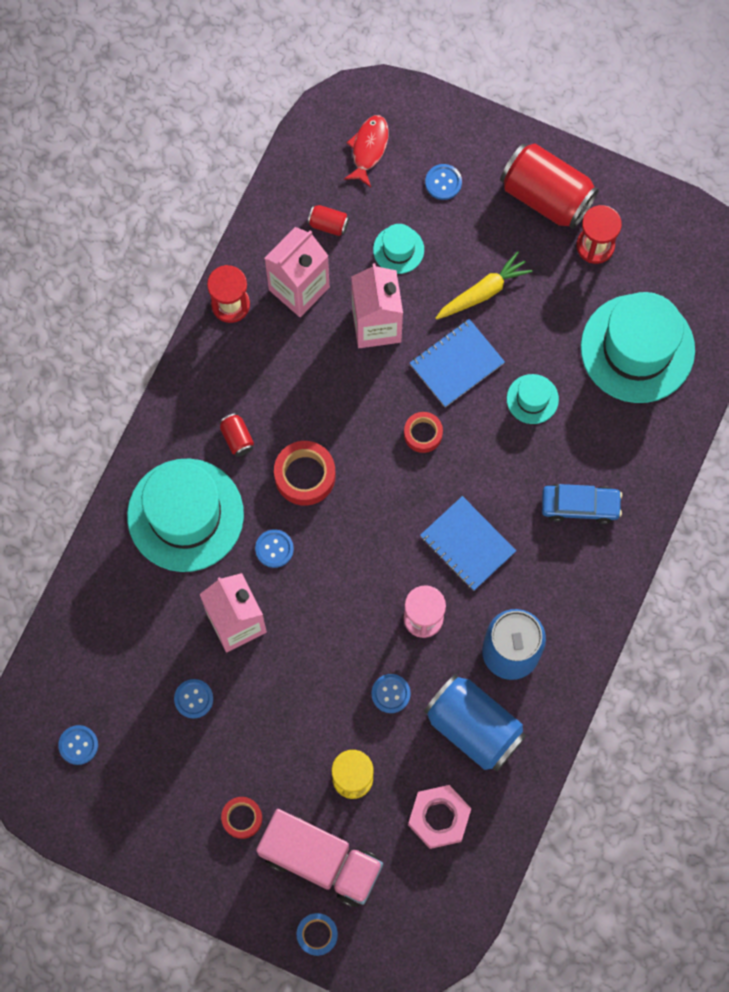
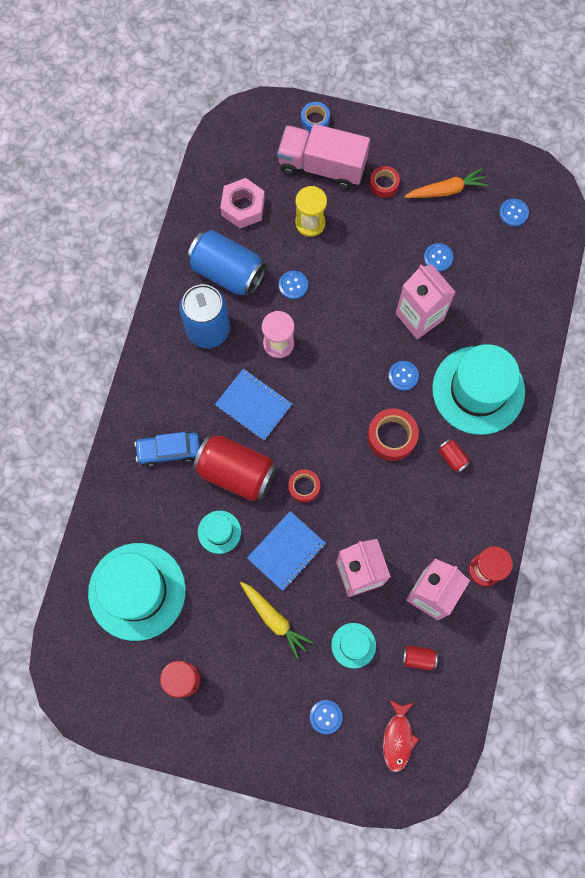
camera: 170 degrees right, 0 degrees up
yellow carrot [435,251,533,320] -> yellow carrot turned 90 degrees counterclockwise [240,582,314,659]
red can [500,143,599,229] -> red can moved to [193,434,277,501]
none -> orange carrot [404,168,488,198]

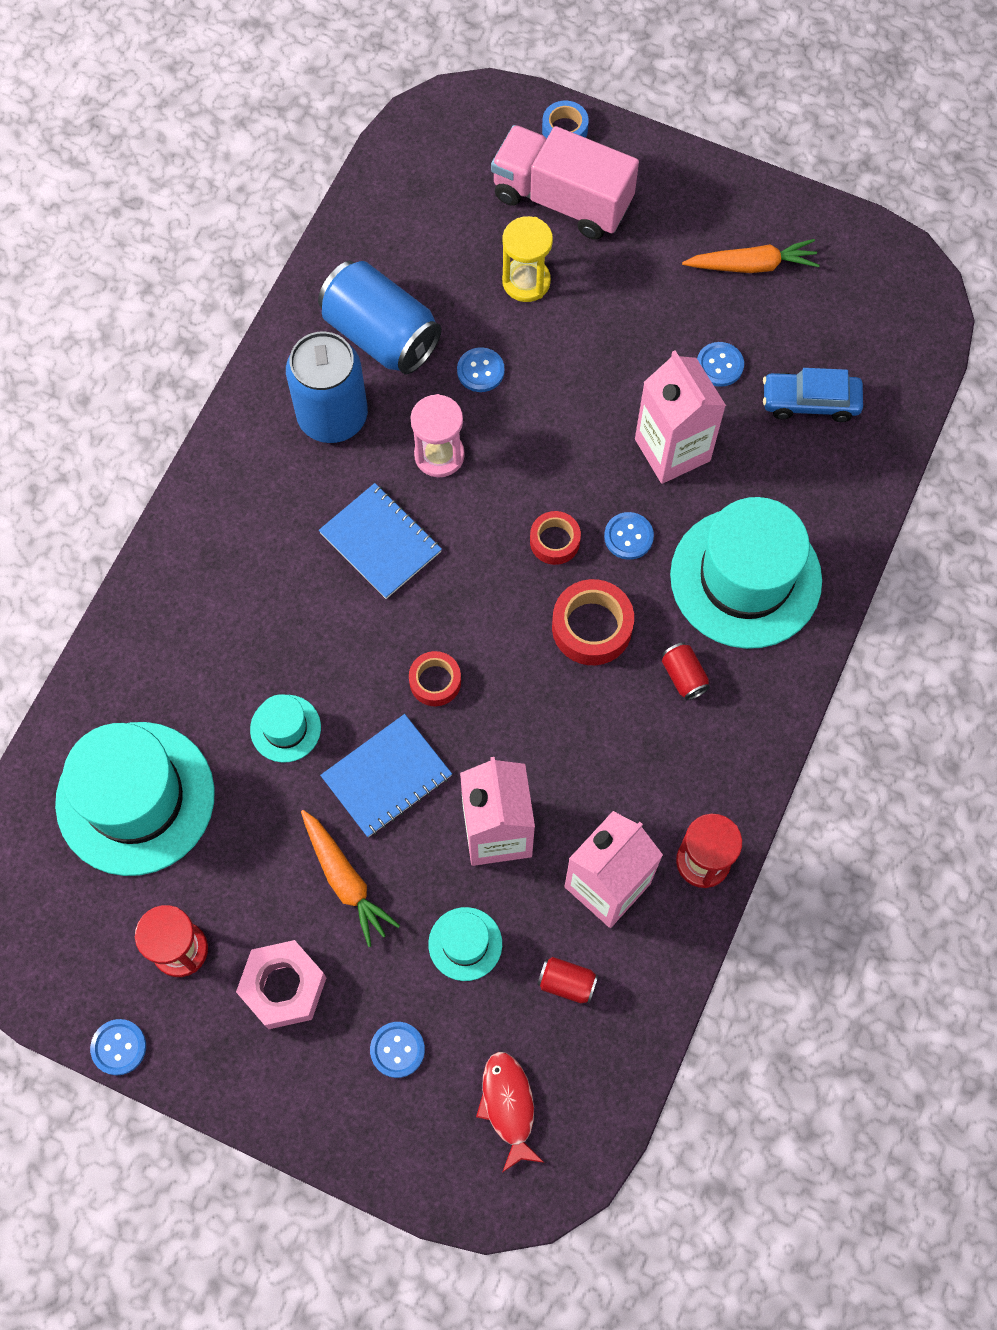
camera: 10 degrees right, 5 degrees down
blue car [134,432,200,467] -> blue car moved to [763,368,863,422]
red can [193,434,277,501] -> none
pink nut [220,178,265,228] -> pink nut moved to [236,940,326,1029]
yellow carrot [240,582,314,659] -> orange carrot [301,810,400,947]
red tape [370,166,400,198] -> red tape moved to [530,511,581,565]
red fish [383,699,419,772] -> red fish turned 150 degrees clockwise [476,1052,545,1173]
blue button [499,199,529,227] -> blue button moved to [90,1019,146,1075]

